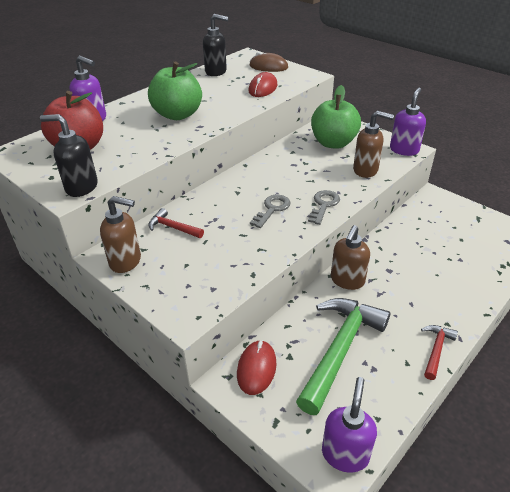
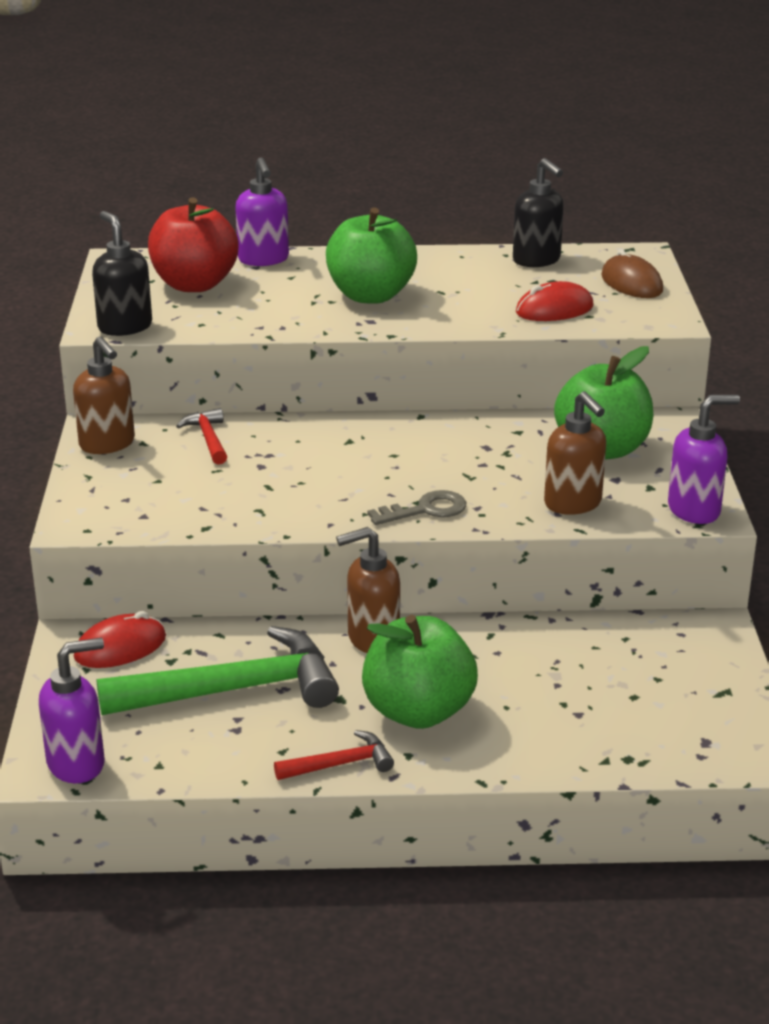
camera: 45 degrees right, 10 degrees down
grey key [250,195,291,228] -> none
none -> green apple [362,615,478,729]

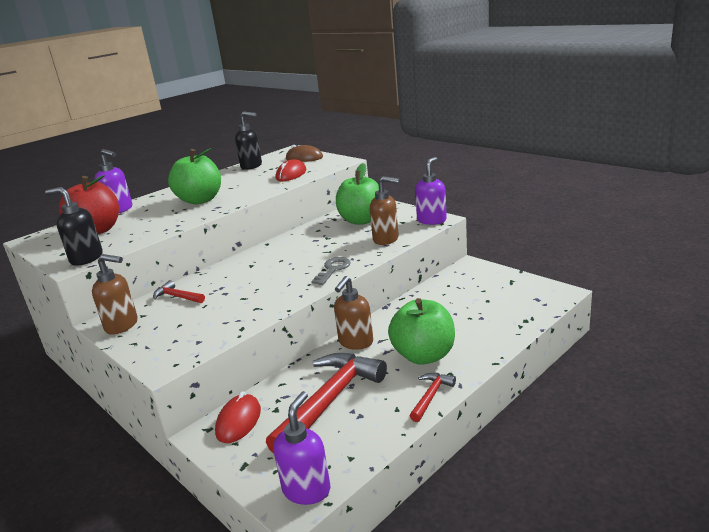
camera: 40 degrees left, 5 degrees down
green hammer [96,626,339,715] -> red hammer [266,353,387,454]

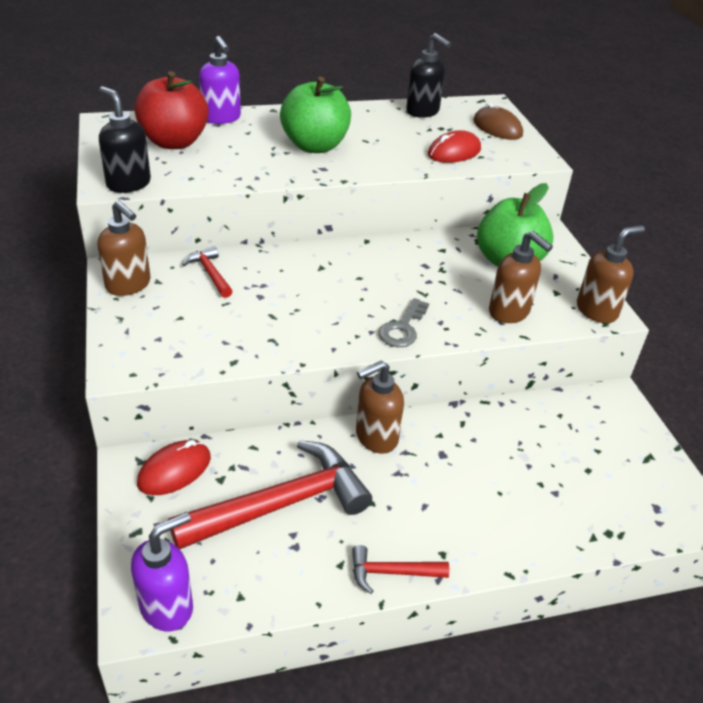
camera: 25 degrees right, 15 degrees up
grey key [311,257,351,285] -> grey key turned 150 degrees clockwise [379,298,429,347]
green apple [388,298,455,365] -> none
red hammer [410,373,456,422] -> red hammer turned 150 degrees counterclockwise [352,545,449,594]
purple soap dispenser [415,157,447,225] -> brown soap dispenser [577,225,645,323]

